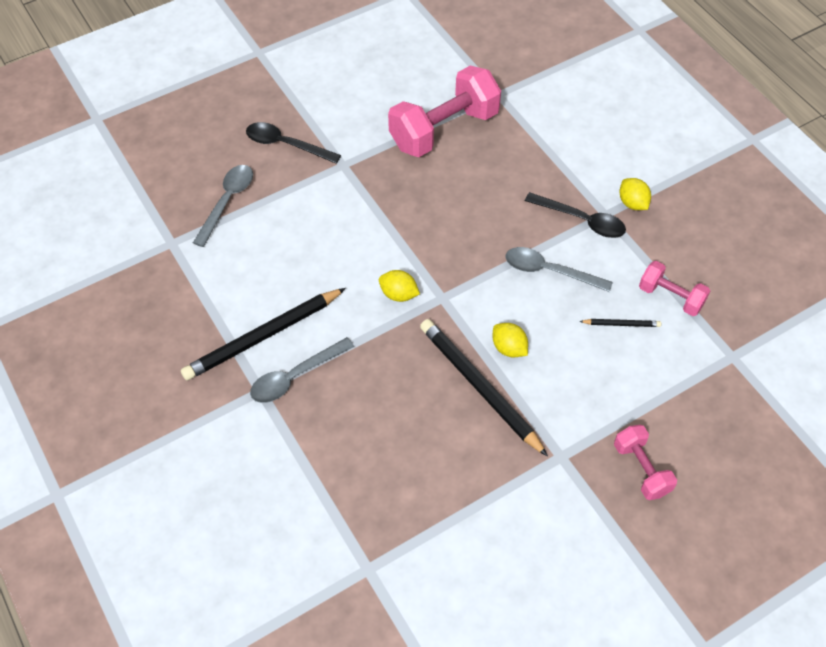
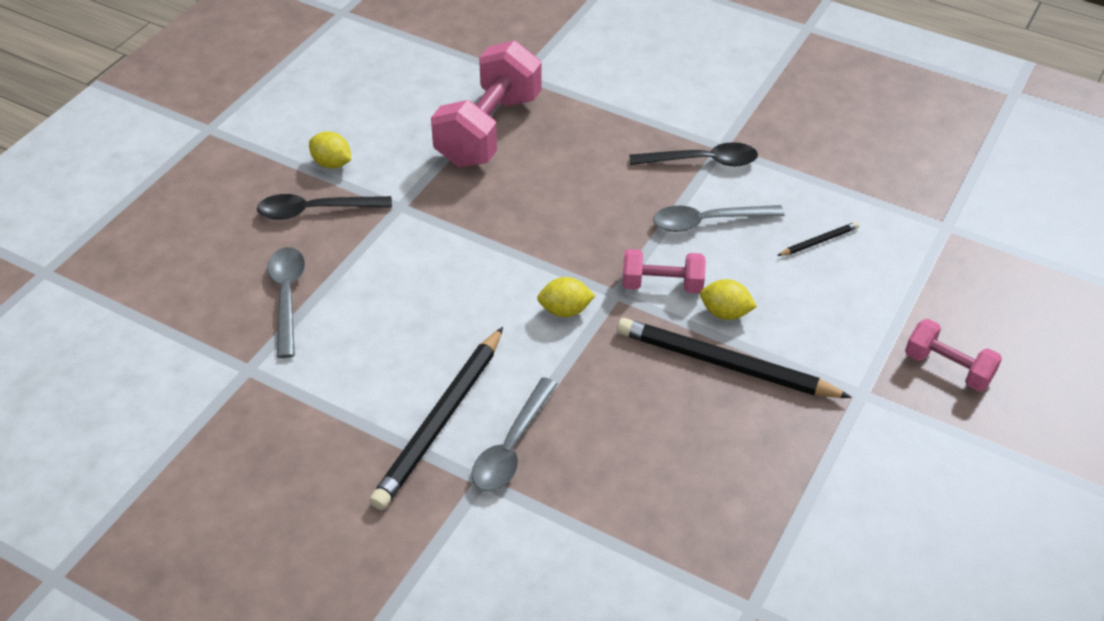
camera: 30 degrees left, 10 degrees down
yellow lemon [619,178,651,210] -> yellow lemon moved to [309,131,351,169]
pink dumbbell [639,261,710,316] -> pink dumbbell moved to [622,249,706,294]

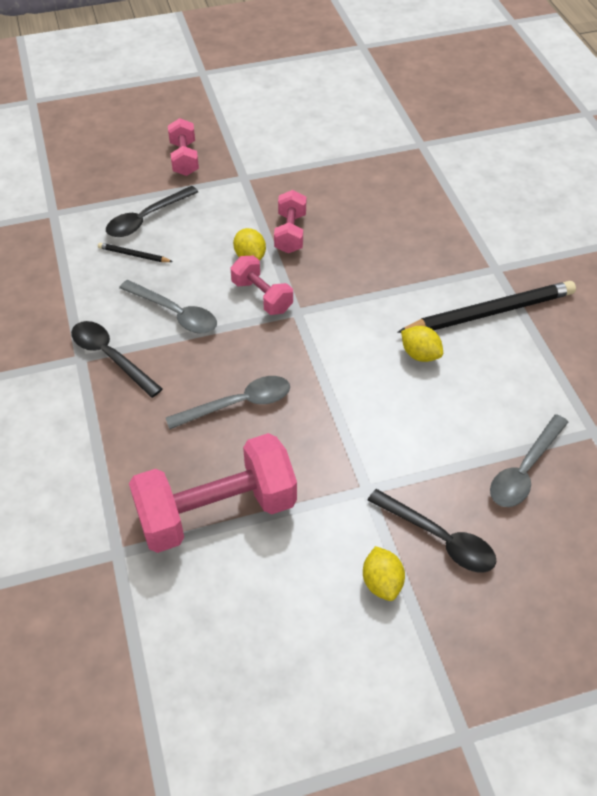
camera: 135 degrees left, 5 degrees up
grey spoon [472,377,557,491] -> grey spoon moved to [166,376,290,429]
yellow lemon [537,277,596,317] -> yellow lemon moved to [401,326,443,362]
black pencil [617,318,852,398] -> pink dumbbell [274,190,306,253]
none -> black spoon [106,186,198,237]

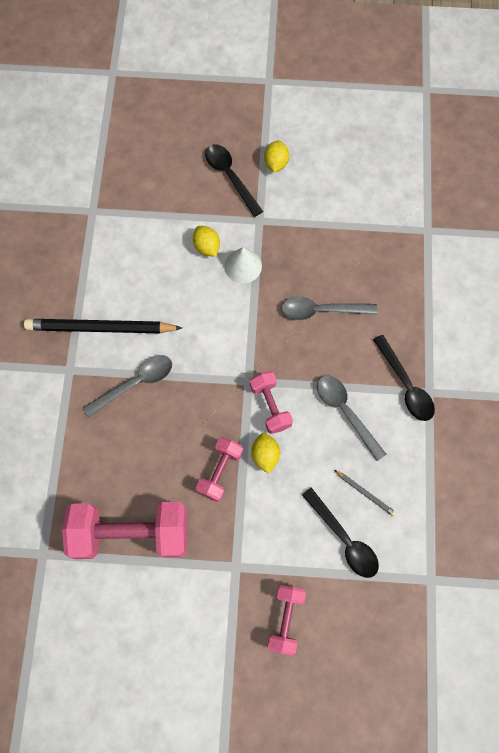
camera: 160 degrees left, 20 degrees up
black pencil [98,243,173,262] -> grey pencil [334,470,397,517]
black spoon [106,186,198,237] -> black spoon turned 75 degrees clockwise [302,487,379,578]
pink dumbbell [129,433,297,553] -> pink dumbbell moved to [62,502,188,559]
yellow lemon [401,326,443,362] -> yellow lemon moved to [193,226,220,257]
grey spoon [490,414,569,507] -> grey spoon moved to [83,355,172,417]
none -> white cone [224,247,262,283]

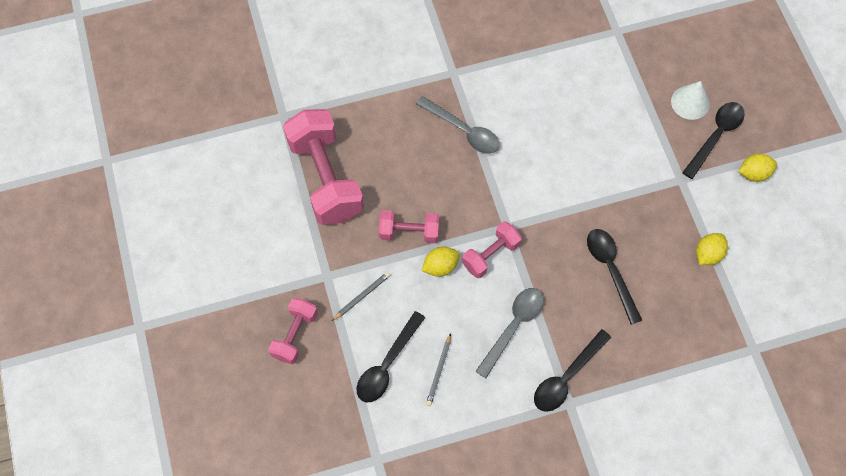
camera: 70 degrees right, 5 degrees down
black pencil [24,319,182,333] -> none
yellow lemon [193,226,220,257] -> yellow lemon moved to [696,233,728,265]
white cone [224,247,262,283] -> white cone moved to [671,81,710,120]
pink dumbbell [267,585,306,656] -> pink dumbbell turned 60 degrees counterclockwise [268,298,318,364]
grey spoon [281,296,377,320] -> black spoon [587,229,642,325]
none -> grey pencil [332,272,390,321]

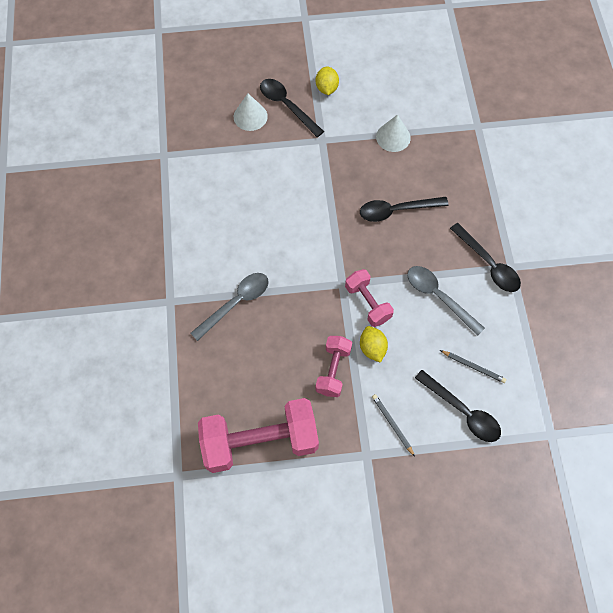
camera: 80 degrees left, 0 degrees up
pink dumbbell [268,298,318,364] -> none
yellow lemon [696,233,728,265] -> white cone [376,114,411,152]

